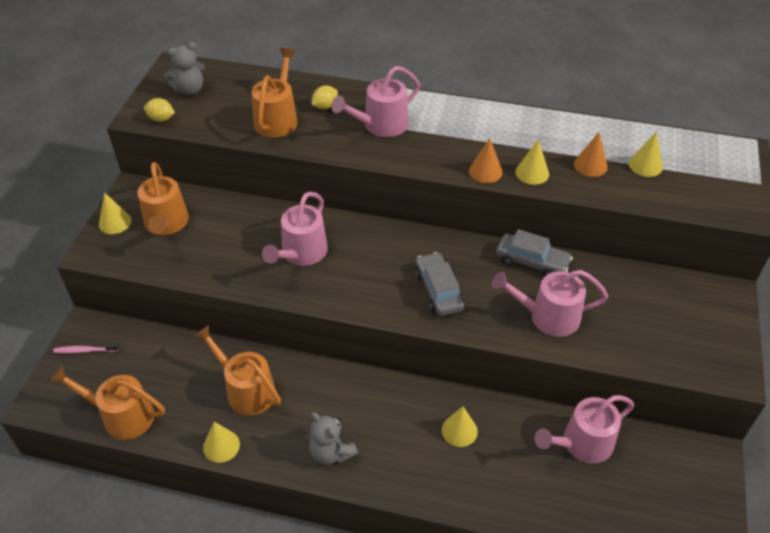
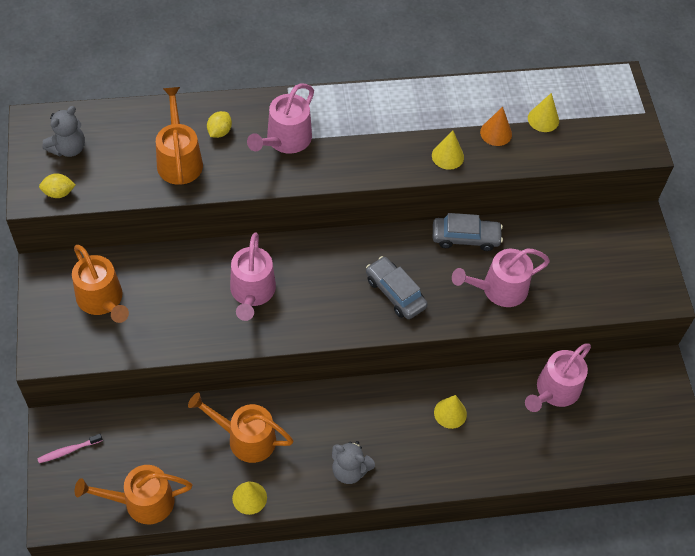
camera: 25 degrees left, 10 degrees up
yellow cone [99,192,132,234] -> none
orange cone [469,138,503,183] -> none

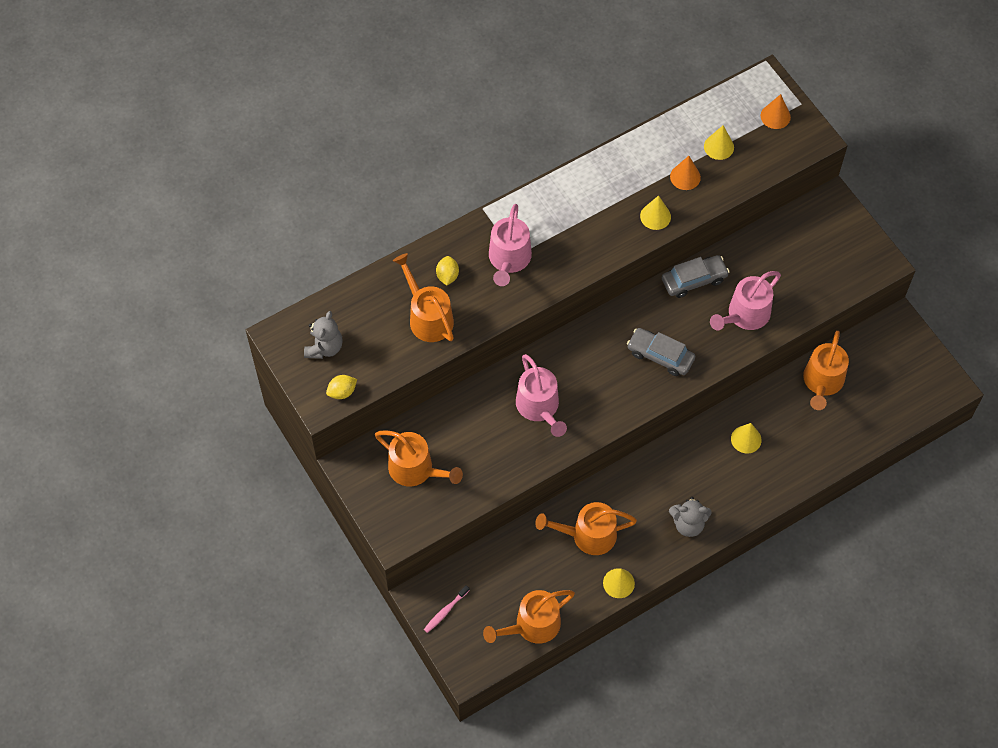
camera: 20 degrees left, 5 degrees up
pink watering can [525,343,591,412] -> orange watering can [803,330,849,410]
none -> orange cone [761,94,791,129]

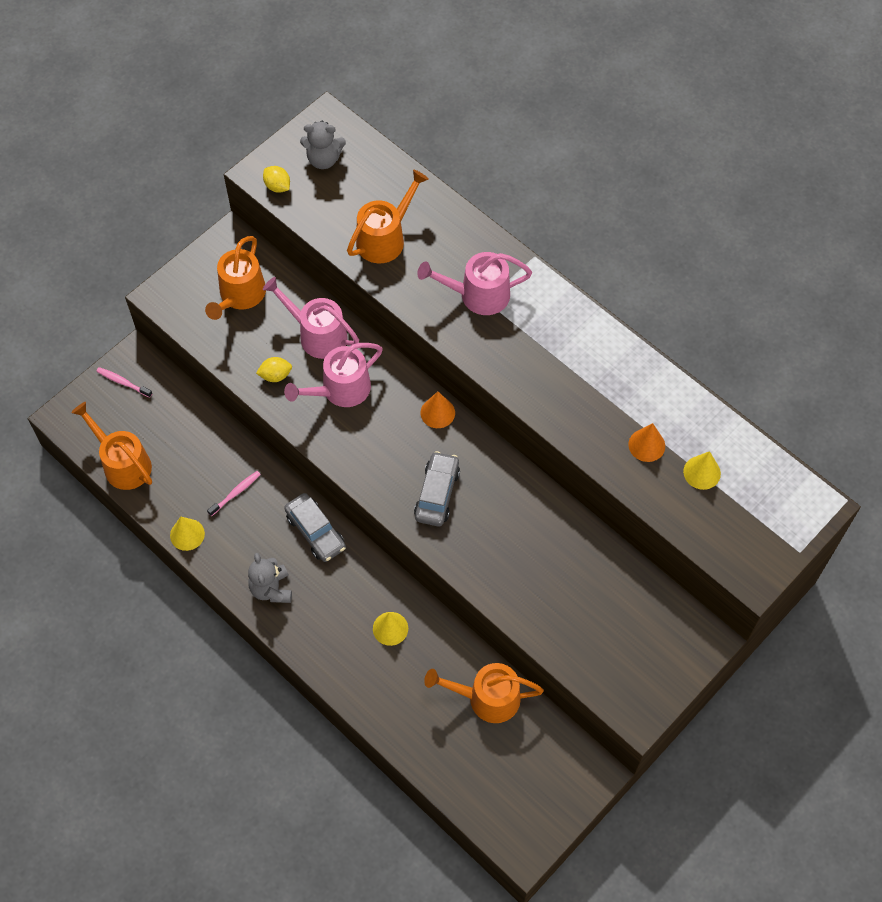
camera: 75 degrees right, 0 degrees up
yellow lemon [436,256,459,286] -> yellow lemon moved to [256,357,292,382]
orange watering can [535,502,637,555] -> pink toothbrush [207,471,261,516]
yellow cone [640,195,671,230] -> none
grey car [662,255,729,298] -> grey car moved to [284,493,346,562]
pink watering can [710,271,781,330] -> pink watering can moved to [263,277,359,359]
orange cone [761,94,791,129] -> orange cone moved to [420,391,455,428]

